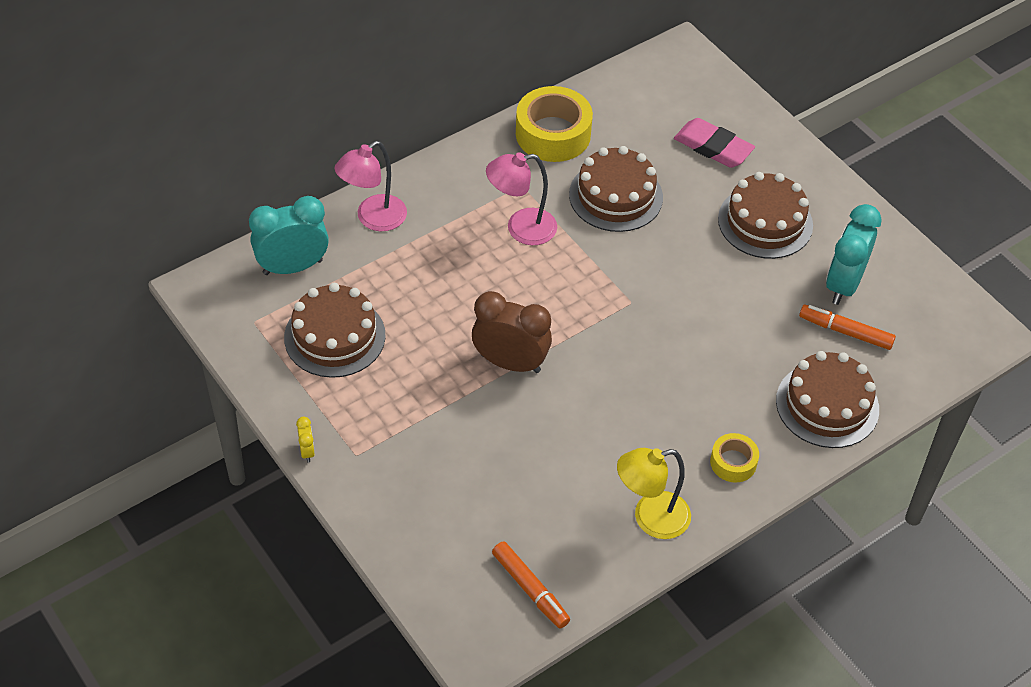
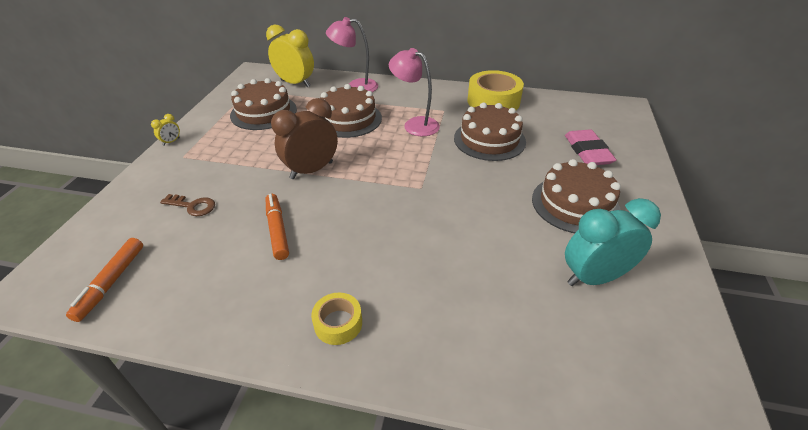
camera: 50 degrees right, 10 degrees down
turquoise clock [249,196,329,275] -> yellow clock [266,25,314,88]
brown clock [472,291,552,373] -> brown clock turned 105 degrees counterclockwise [271,98,338,179]
yellow lamp [617,448,691,539] -> none
brown cake [776,351,879,448] -> brown cake moved to [321,84,382,138]
orange marker [799,305,896,350] -> orange marker moved to [266,194,289,260]
none -> brown key [160,194,215,216]

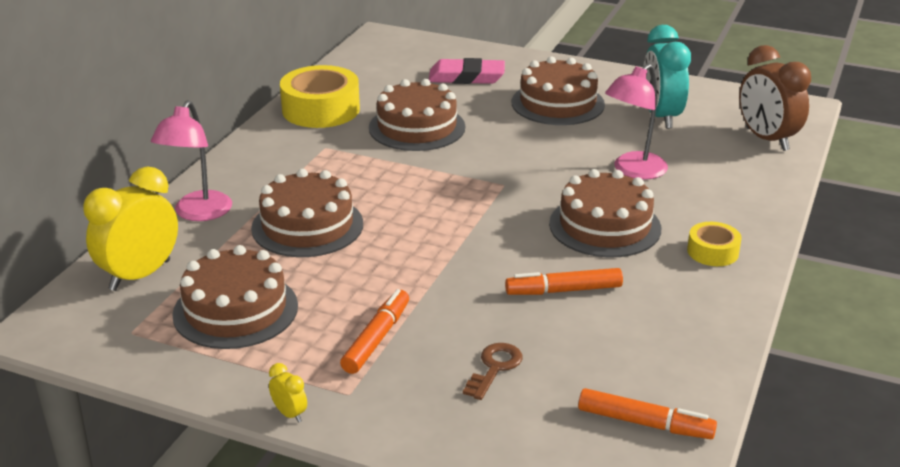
camera: 80 degrees left, 10 degrees down
brown clock [271,98,338,179] -> brown clock moved to [739,45,811,151]
pink lamp [389,48,440,136] -> pink lamp moved to [605,64,668,180]
none -> orange marker [340,289,409,374]
none -> brown cake [549,169,661,258]

